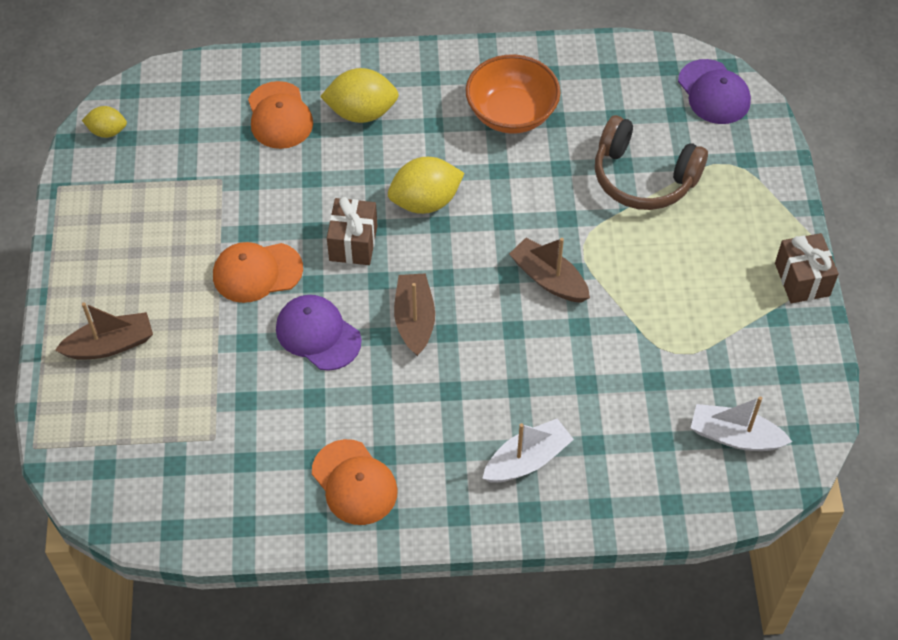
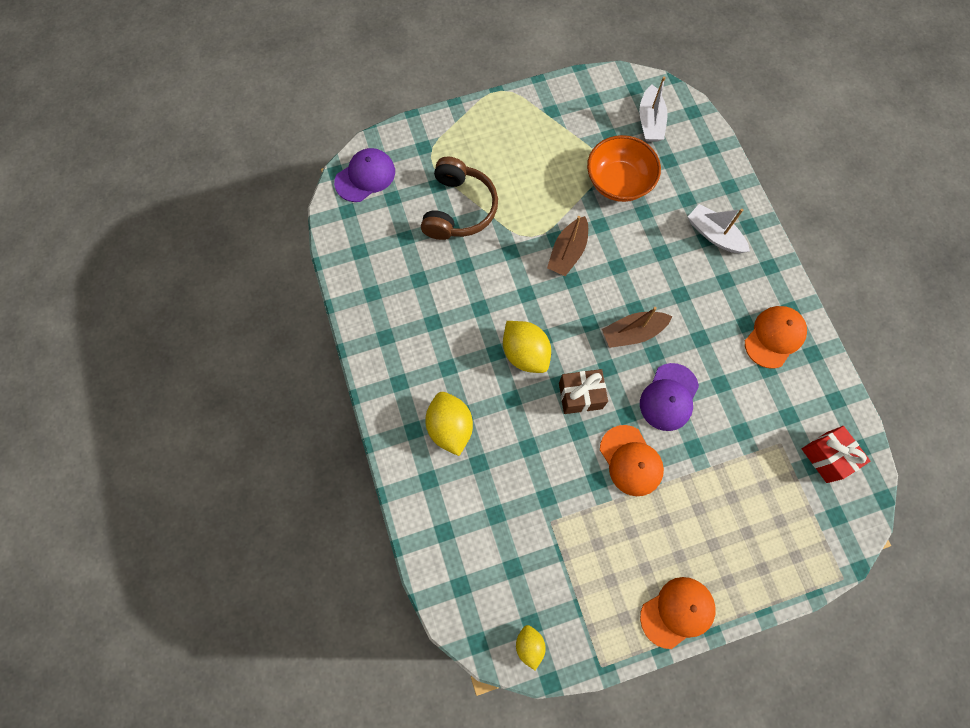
camera: 105 degrees left, 15 degrees up
brown boat [55,302,153,360] -> none
orange cap [248,81,313,149] -> orange cap moved to [640,577,716,649]
orange bowl [466,54,560,134] -> orange bowl moved to [587,135,661,202]
brown gift [775,233,839,303] -> none
none -> red gift [802,426,870,483]

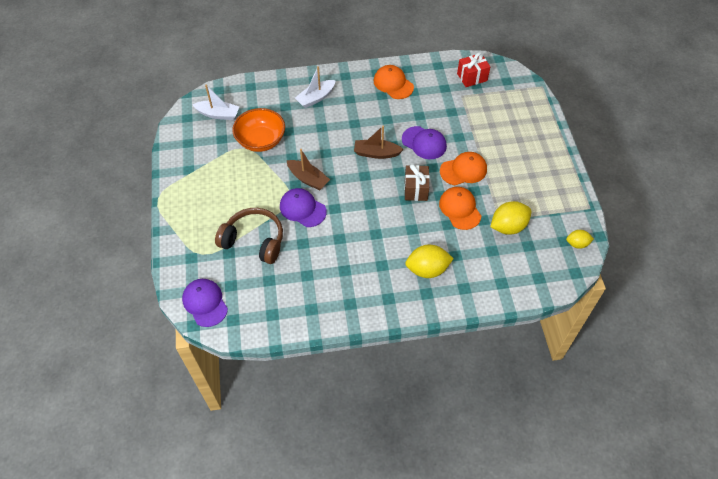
camera: 80 degrees left, 15 degrees down
yellow lemon [503,321,551,373] -> yellow lemon moved to [491,201,531,235]
brown boat [602,307,673,348] -> brown boat turned 105 degrees clockwise [354,126,404,159]
orange cap [640,577,716,649] -> orange cap moved to [439,187,481,230]
none -> purple cap [280,188,327,227]

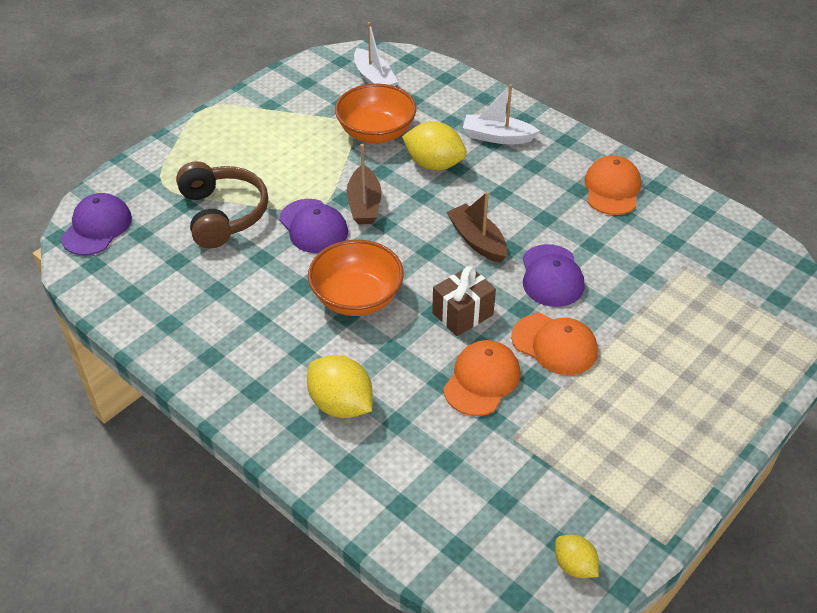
camera: 50 degrees right, 10 degrees down
purple cap [280,188,327,227] -> purple cap turned 150 degrees clockwise [279,199,348,253]
red gift [457,52,490,87] -> none
yellow lemon [491,201,531,235] -> yellow lemon moved to [402,121,466,170]
none -> orange bowl [308,240,404,316]

